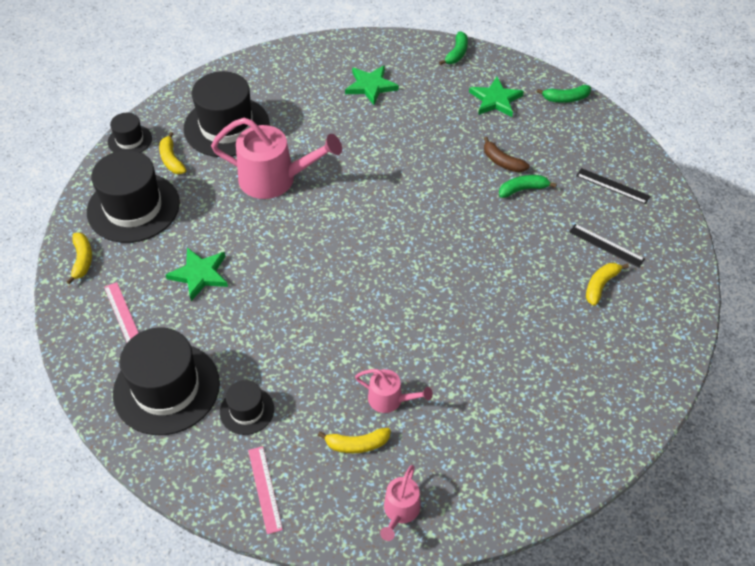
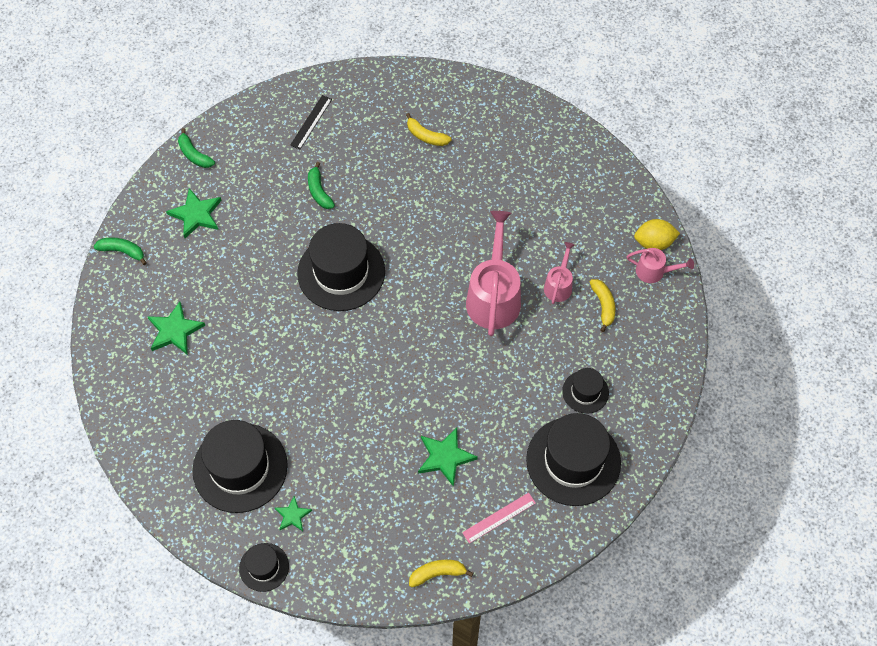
camera: 95 degrees left, 10 degrees up
black hat [87,150,180,243] -> black hat moved to [297,223,385,311]
yellow banana [159,132,186,174] -> green star [275,496,312,531]
pink watering can [211,118,342,199] -> pink watering can moved to [466,211,521,336]
pink ruler [248,446,283,534] -> none
brown banana [484,137,530,172] -> none
green banana [536,85,591,103] -> green banana turned 150 degrees clockwise [178,128,215,168]
black ruler [569,224,645,267] -> none
none -> yellow lemon [634,219,680,250]

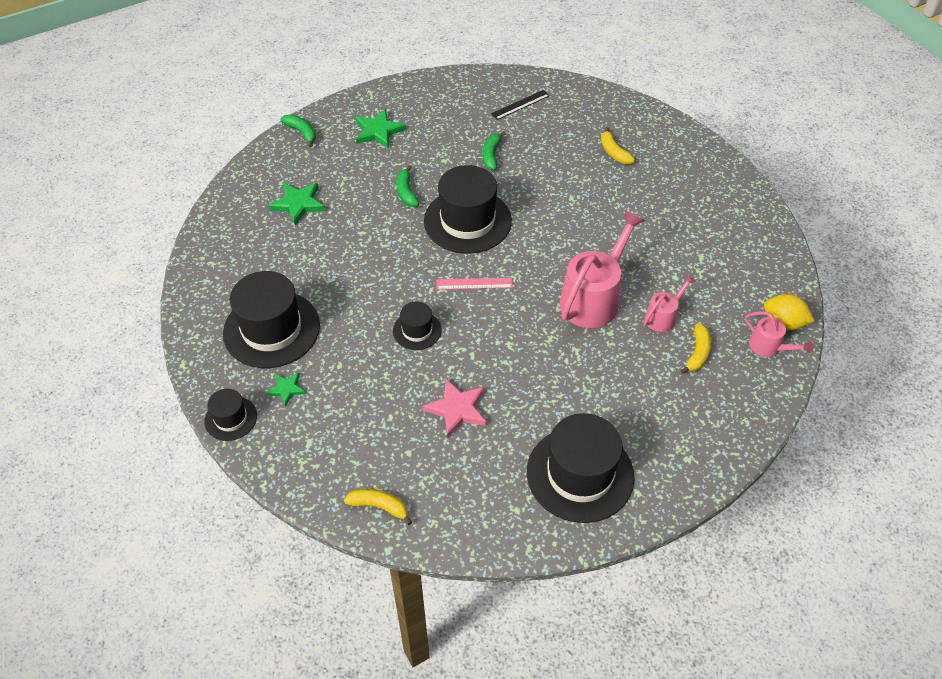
camera: 30 degrees right, 10 degrees down
green banana [178,128,215,168] -> green banana moved to [396,165,419,207]
green star [418,428,478,487] -> pink star [422,379,487,438]
pink ruler [462,493,536,544] -> pink ruler moved to [436,278,513,290]
black hat [562,368,609,414] -> black hat moved to [393,301,442,350]

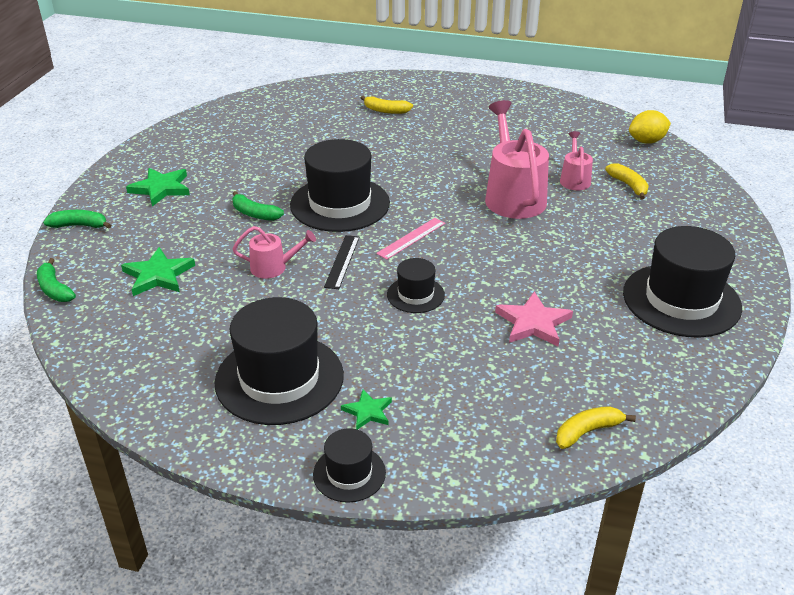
camera: 45 degrees left, 15 degrees down
green banana [482,131,506,170] -> green banana moved to [37,258,76,302]
black ruler [491,90,550,120] -> black ruler moved to [324,235,360,289]
pink watering can [745,311,814,357] -> pink watering can moved to [233,226,316,279]

